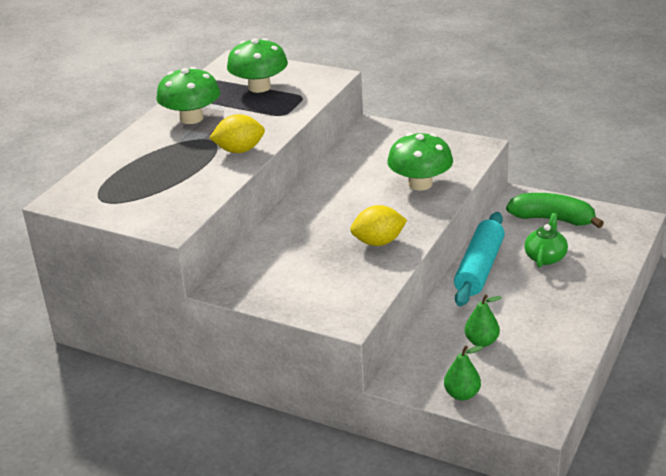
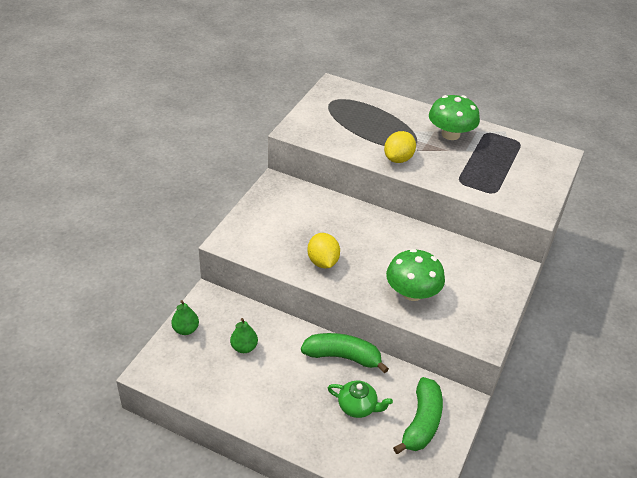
camera: 85 degrees right, 10 degrees up
yellow lemon [209,114,265,153] -> yellow lemon turned 45 degrees clockwise [384,131,416,163]
green mushroom [227,38,288,93] -> none
turquoise rolling pin [454,212,505,307] -> green banana [301,333,389,374]

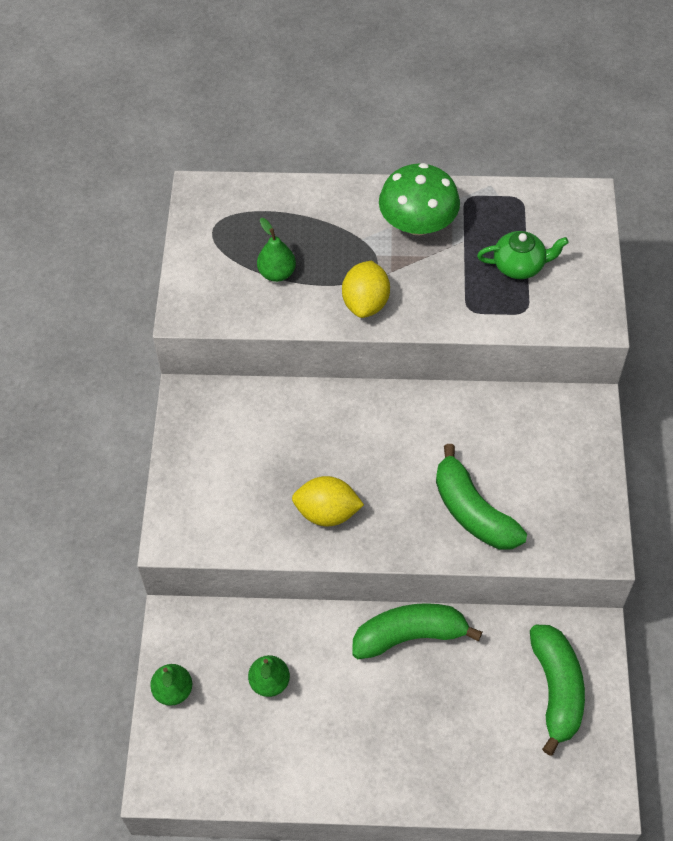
camera: 20 degrees left, 15 degrees up
yellow lemon [307,233,340,268] -> yellow lemon turned 45 degrees counterclockwise [292,476,364,526]
green teapot [328,380,393,418] -> green teapot moved to [477,231,569,279]
green mushroom [386,249,445,301] -> green banana [436,444,527,550]
none -> green pear [257,218,296,282]

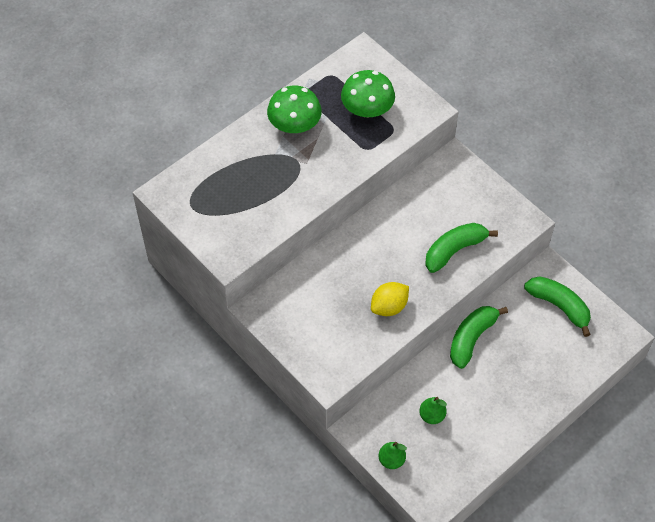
camera: 45 degrees left, 0 degrees up
green pear [257,218,296,282] -> none
yellow lemon [342,261,390,318] -> none
green banana [436,444,527,550] -> green banana turned 135 degrees clockwise [425,223,498,273]
green teapot [477,231,569,279] -> green mushroom [341,70,395,118]

